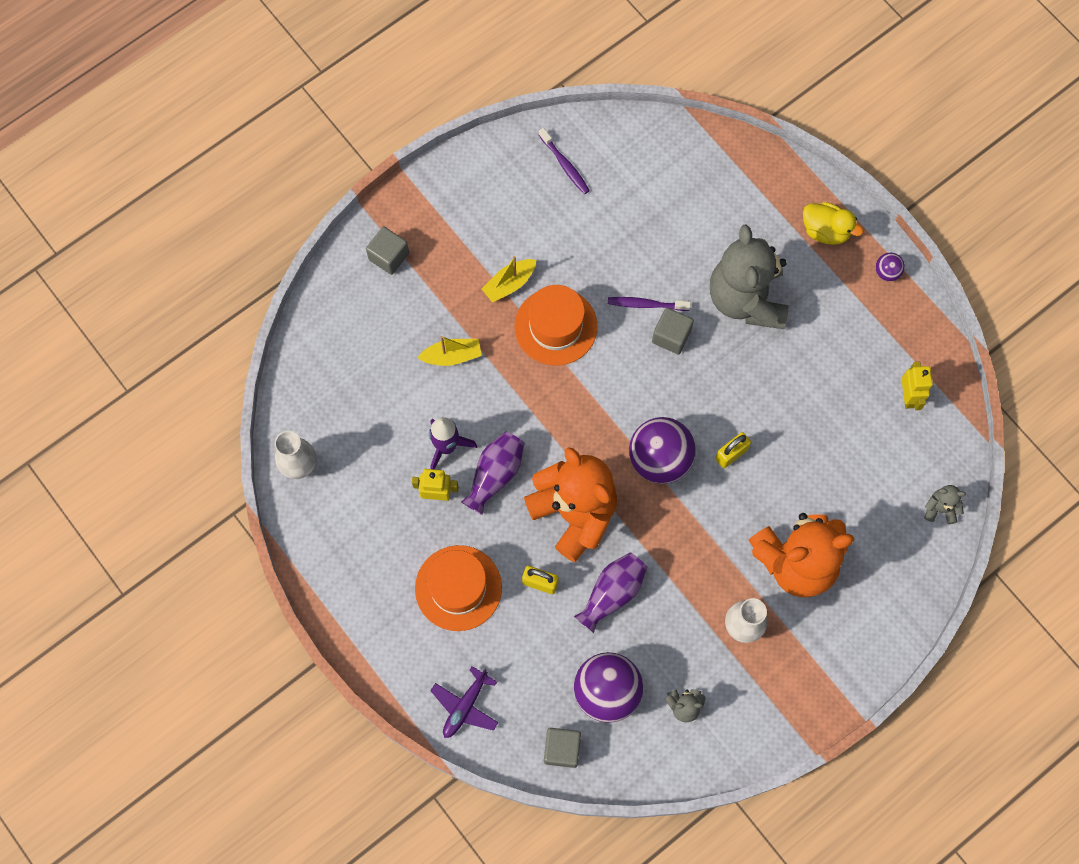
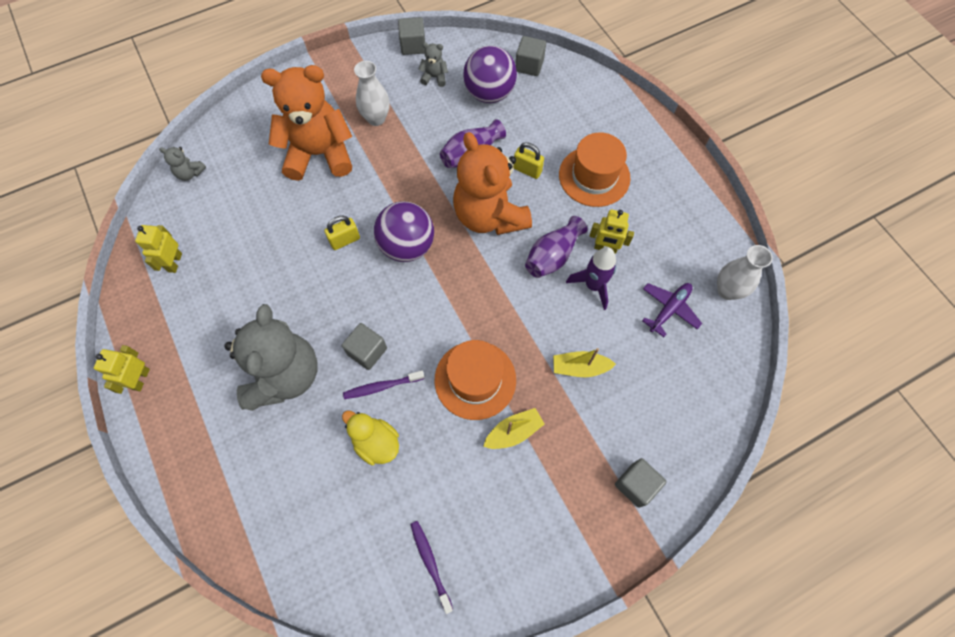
camera: 170 degrees left, 5 degrees down
purple plane [430,666,499,738] -> purple plane moved to [642,283,702,337]
purple toothbrush [608,297,691,311] -> purple toothbrush turned 150 degrees clockwise [343,371,425,399]
yellow duck [803,202,864,245] -> yellow duck moved to [342,411,399,465]
purple ball [875,253,905,281] -> yellow robot [94,345,150,394]
none -> grey cube [398,17,425,55]

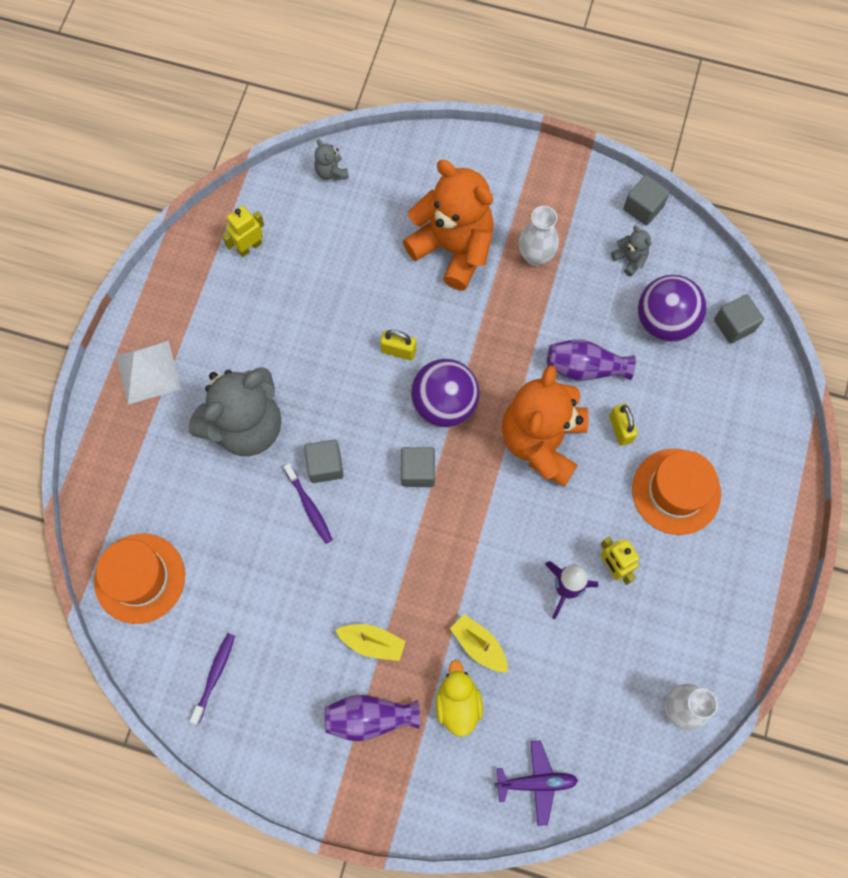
camera: 45 degrees right, 5 degrees up
yellow robot [94,345,150,394] -> none
yellow duck [342,411,399,465] -> yellow duck moved to [436,660,483,737]
purple toothbrush [343,371,425,399] -> purple toothbrush turned 150 degrees counterclockwise [284,463,333,544]
orange hat [435,340,516,420] -> orange hat moved to [94,534,185,624]
purple vase [525,216,588,278] -> purple vase moved to [325,695,420,741]
grey cube [615,458,667,508] -> grey cube moved to [401,447,435,487]
purple plane [642,283,702,337] -> purple plane moved to [495,741,578,826]
none -> white pyramid [116,341,181,404]

